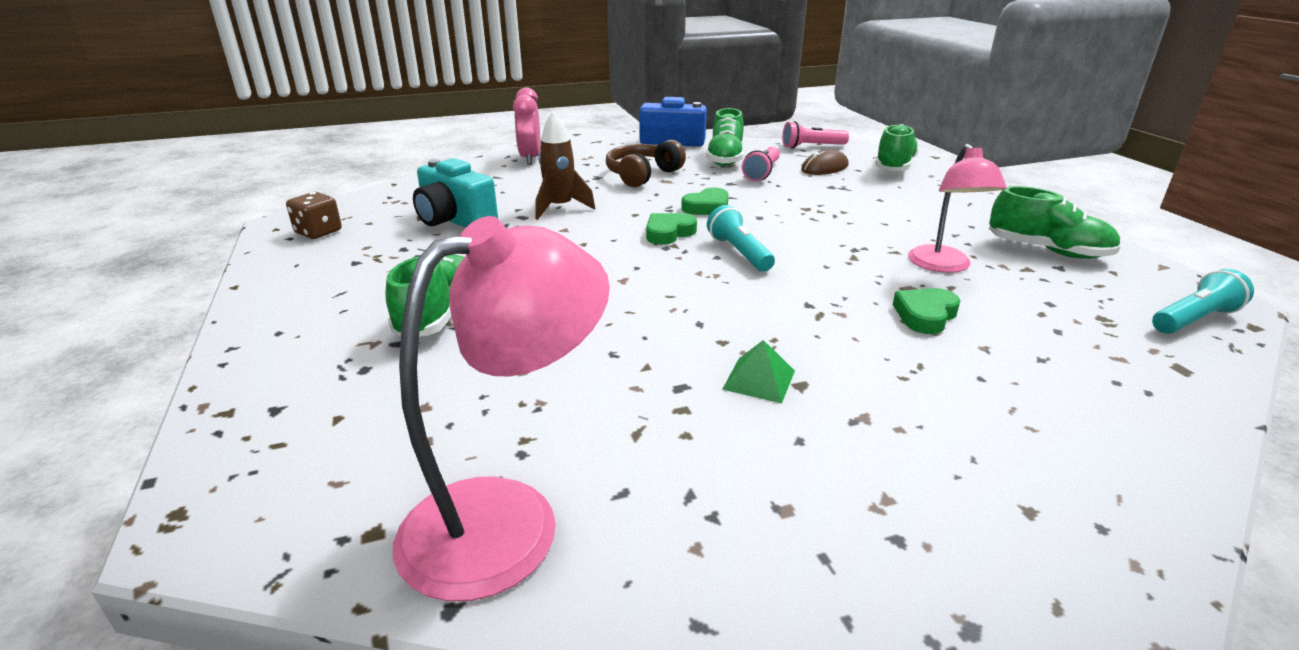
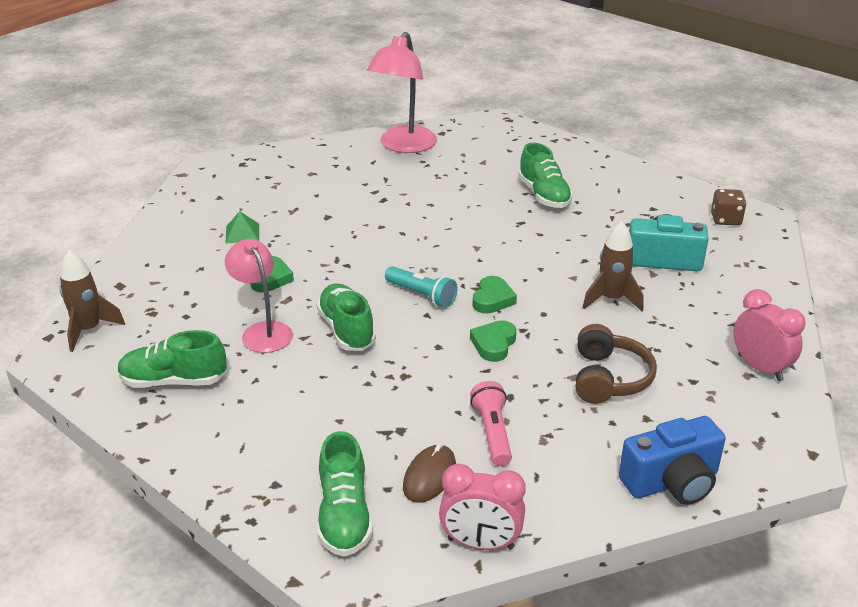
camera: 150 degrees right, 5 degrees up
green shoe [706,108,744,166] -> green shoe moved to [317,283,376,351]
green pyramid [722,340,795,403] -> green pyramid moved to [225,211,259,244]
pink flashlight [782,121,849,149] -> pink clock [439,463,526,550]
turquoise flashlight [1152,269,1254,334] -> brown rocket [60,250,125,352]

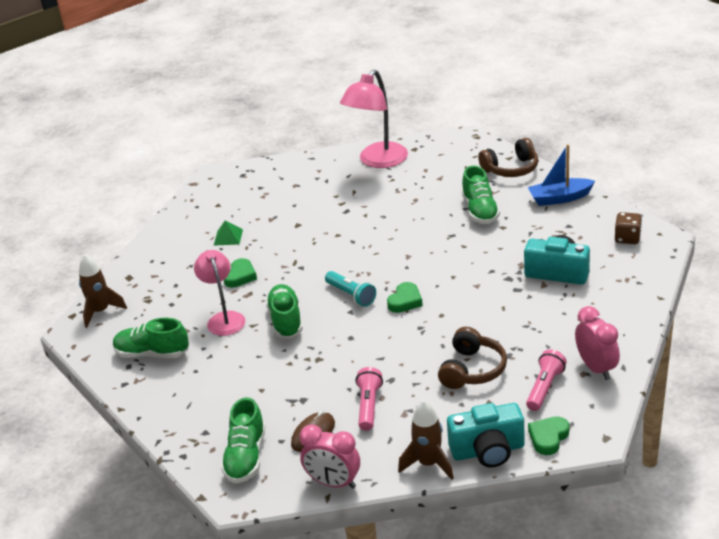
camera: 15 degrees right, 0 degrees up
green heart [470,320,517,362] -> green heart moved to [528,416,569,455]
brown rocket [582,221,643,311] -> brown rocket moved to [398,400,454,480]
blue camera [619,416,726,505] -> turquoise camera [447,403,525,467]
none -> brown headphones [478,138,538,177]
none -> pink flashlight [526,349,567,411]
none -> blue boat [528,144,595,206]

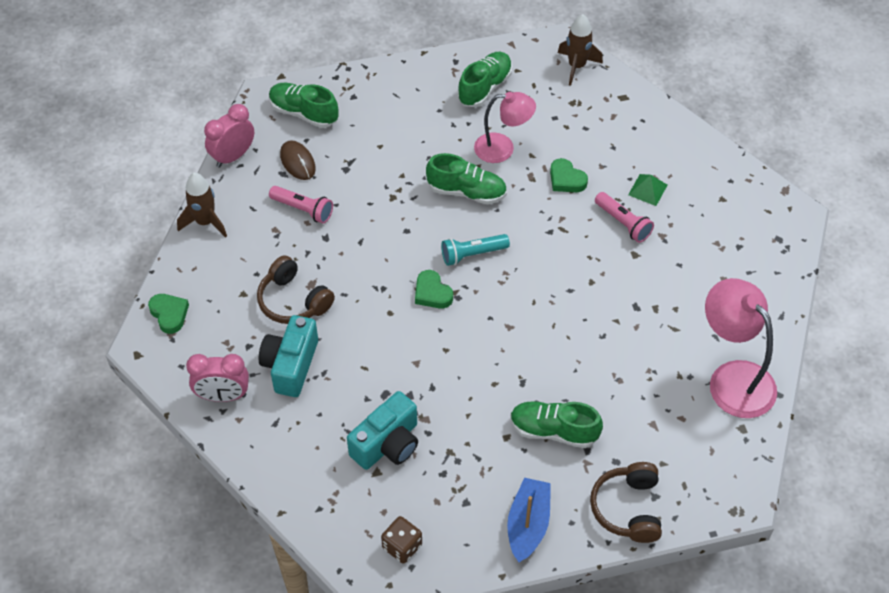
camera: 110 degrees right, 20 degrees up
turquoise camera [447,403,525,467] -> turquoise camera moved to [259,315,318,397]
pink flashlight [526,349,567,411] -> pink flashlight moved to [595,192,654,243]

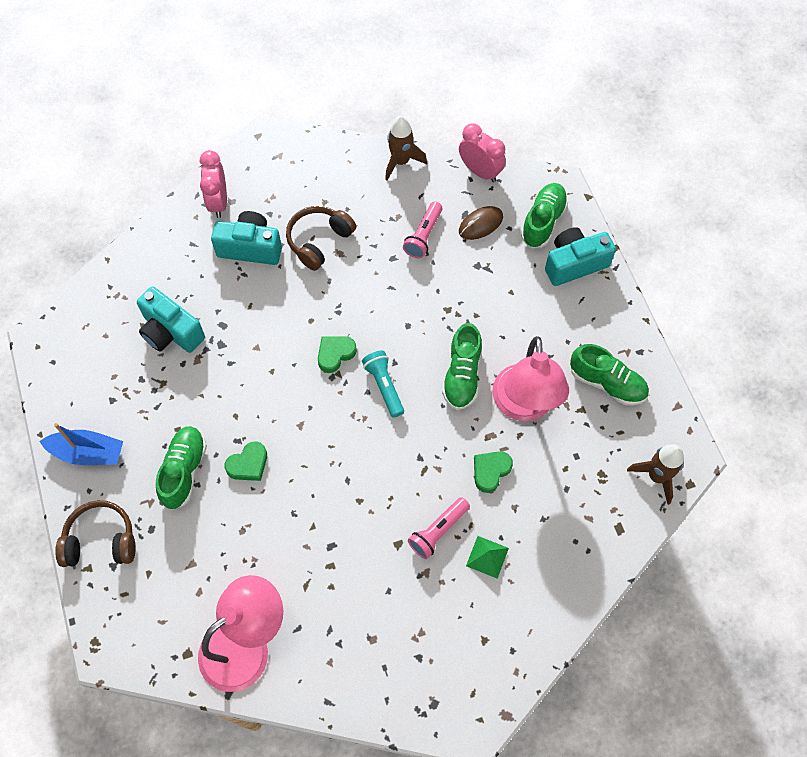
camera: 85 degrees right, 10 degrees up
green heart [148,294,189,334] -> green heart moved to [224,441,267,481]
brown dice [381,516,422,564] -> none
pink lamp [474,92,536,163] -> pink lamp [492,336,569,421], size x1.50
none -> turquoise camera [545,227,616,286]

